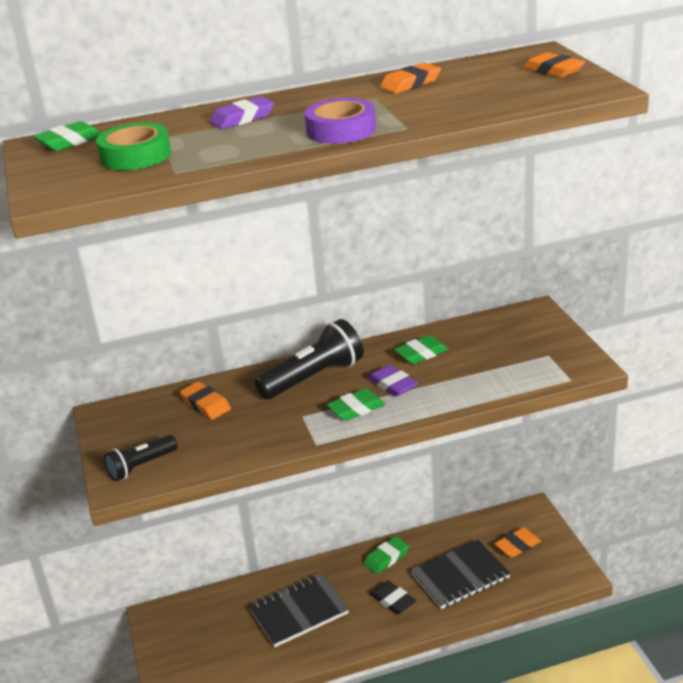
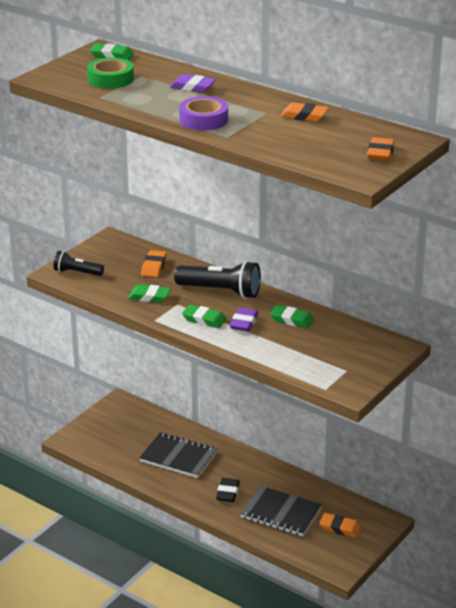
camera: 50 degrees right, 0 degrees up
green eraser [364,536,409,574] -> green eraser moved to [128,284,171,303]

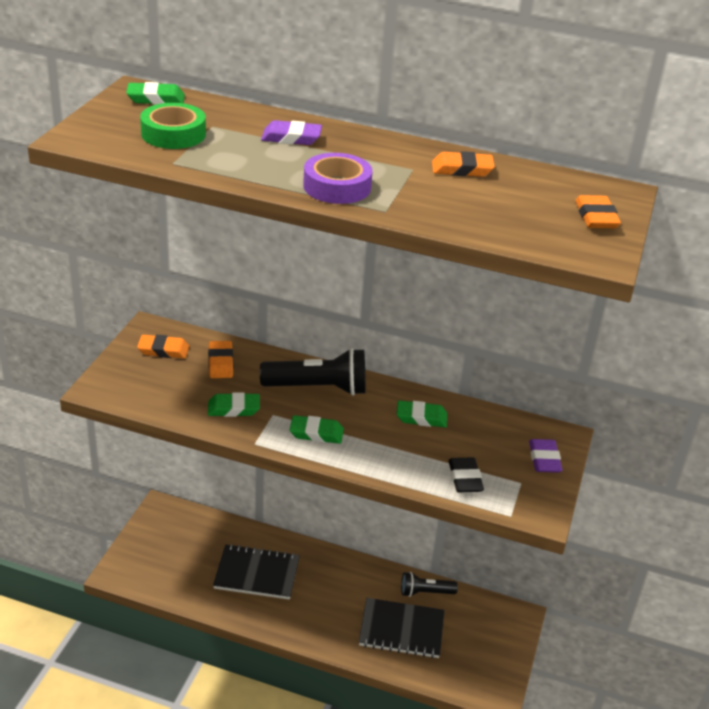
camera: 20 degrees left, 5 degrees up
black flashlight [53,251,104,276] -> black flashlight moved to [401,572,458,597]
black eraser [216,478,240,502] -> black eraser moved to [448,457,484,493]
purple eraser [230,307,259,331] -> purple eraser moved to [529,439,562,473]
orange eraser [320,513,361,538] -> orange eraser moved to [137,335,190,359]

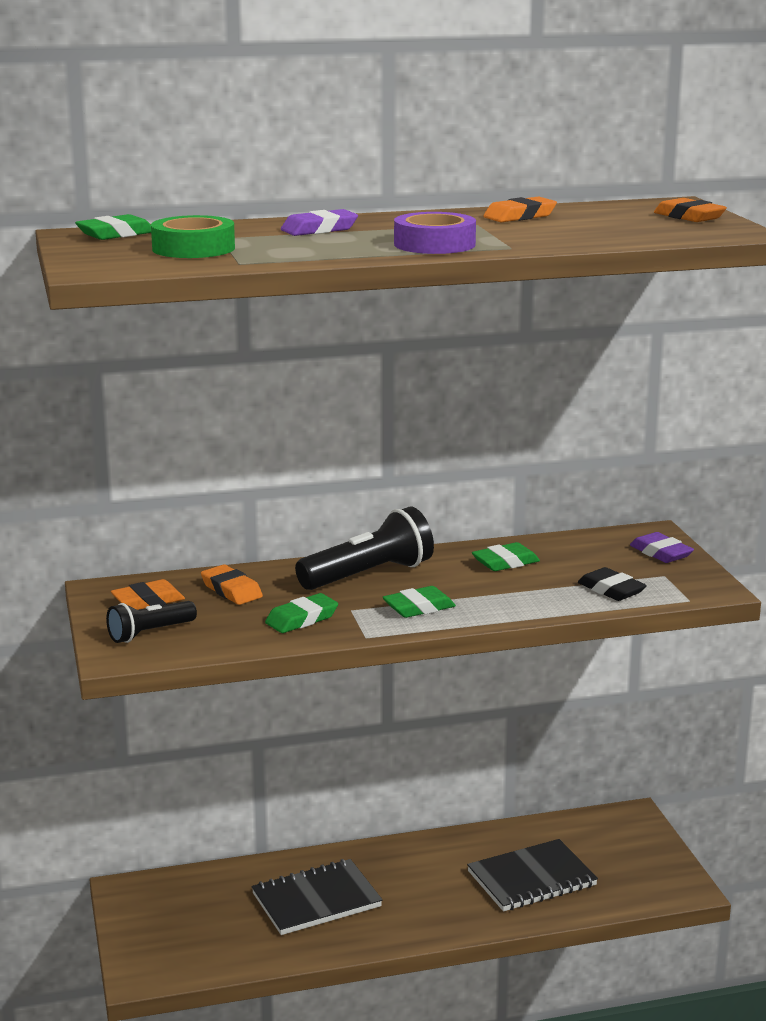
camera: 30 degrees left, 15 degrees down
black flashlight [401,572,458,597] -> black flashlight moved to [106,601,197,643]

